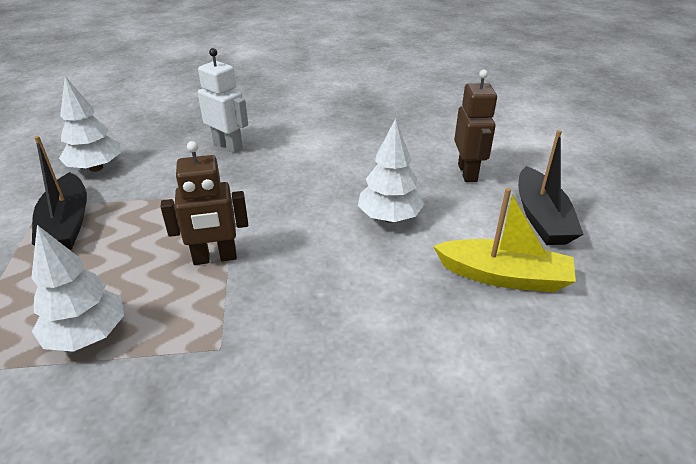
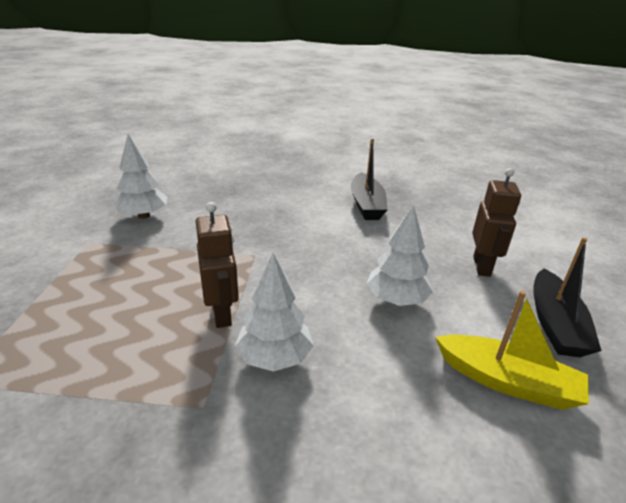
camera: 10 degrees right, 5 degrees down
white tree [31,225,124,352] -> white tree moved to [235,253,314,372]
black boat [32,136,87,250] -> black boat moved to [351,139,387,220]
brown robot [161,141,248,265] -> brown robot turned 105 degrees counterclockwise [196,202,239,328]
white robot [198,48,248,153] -> none

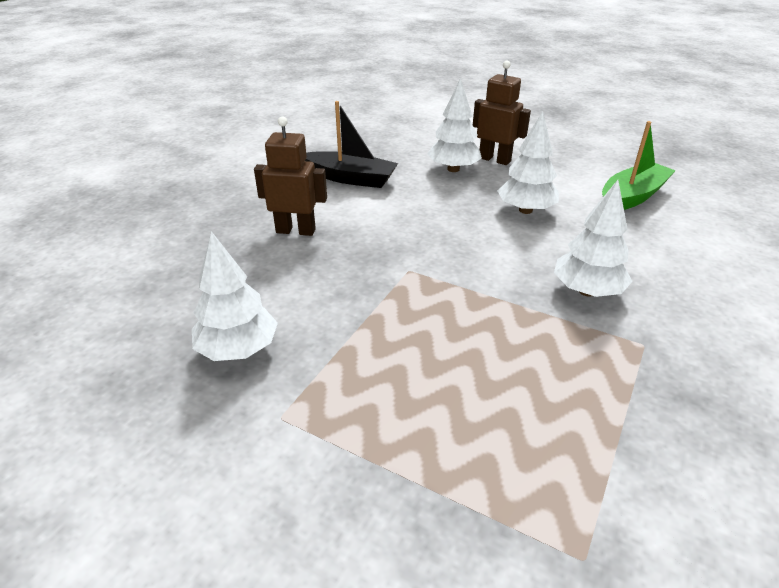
camera: 65 degrees left, 5 degrees up
brown robot [196,202,239,328] -> brown robot moved to [254,116,327,236]
yellow boat [435,291,589,410] -> green boat [602,121,676,210]
black boat [533,237,602,357] -> none
none -> white tree [427,78,482,172]

